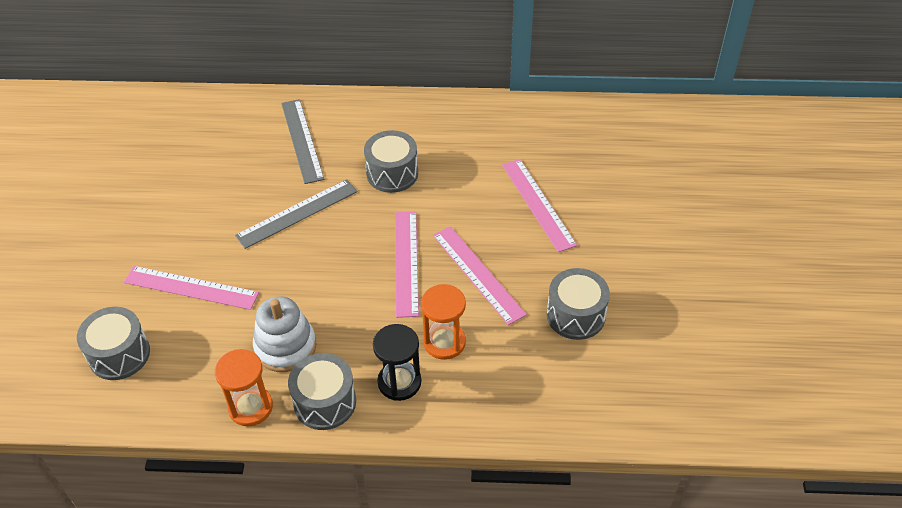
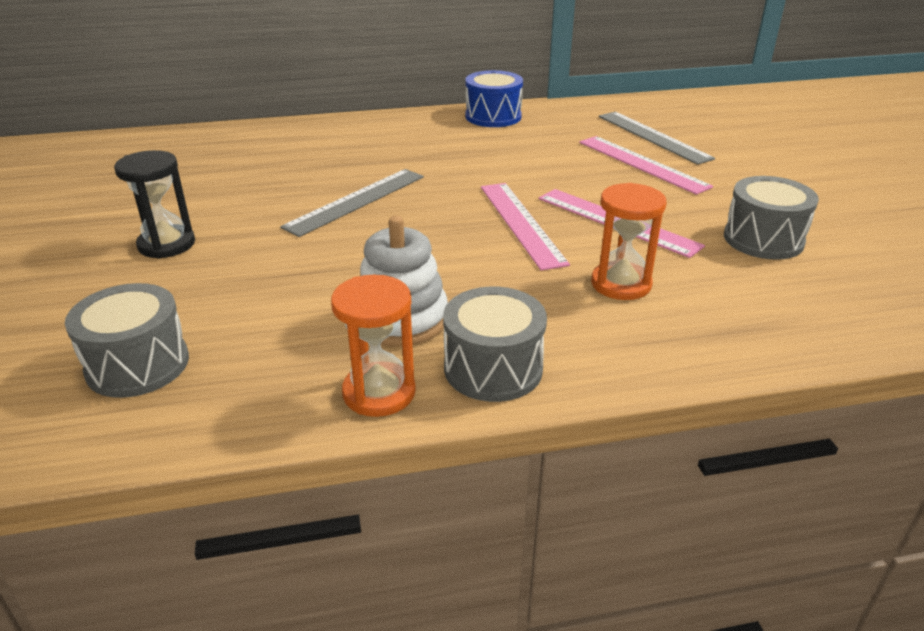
camera: 15 degrees left, 15 degrees down
pink ruler [124,266,259,310] -> none
grey ruler [281,99,324,184] -> grey ruler moved to [599,112,715,165]
grey drum [364,130,418,193] -> none
black hourglass [373,324,421,401] -> black hourglass moved to [114,150,195,259]
none -> blue drum [465,70,523,127]

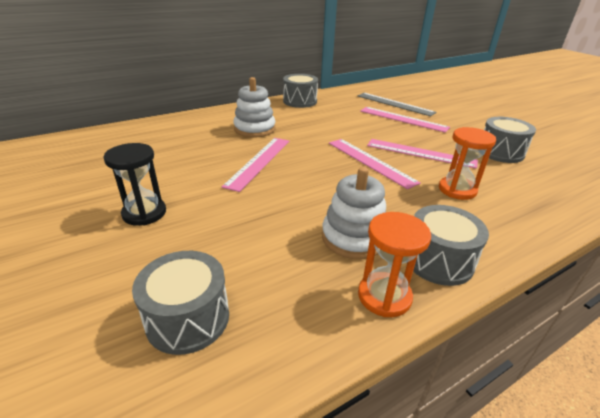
camera: 20 degrees left, 0 degrees up
grey ruler [280,169,424,237] -> pink ruler [222,138,289,192]
blue drum [465,70,523,127] -> grey drum [283,74,318,108]
none -> white stacking toy [233,77,275,137]

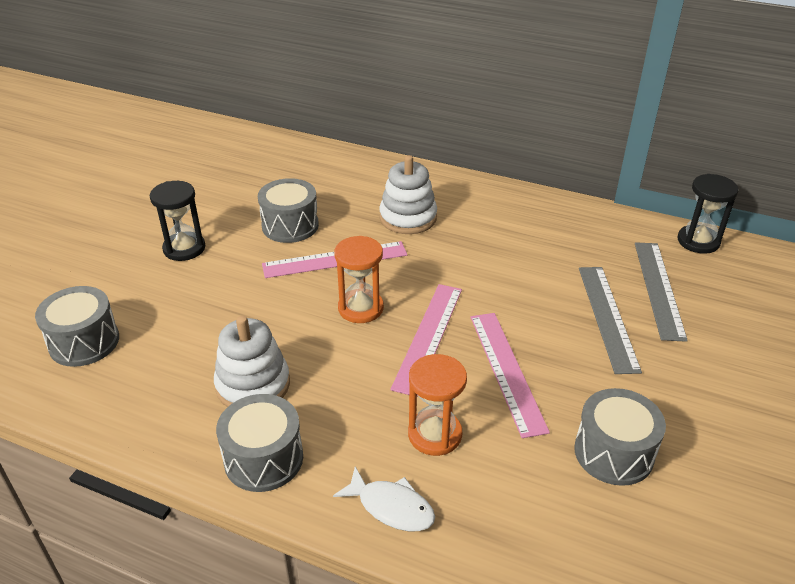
camera: 55 degrees right, 5 degrees up
grey drum [283,74,318,108] -> grey drum moved to [258,178,319,243]
orange hourglass [358,212,431,317] -> orange hourglass moved to [334,236,384,323]
pink ruler [360,107,450,133] -> grey ruler [579,267,642,374]
none -> white fish [333,466,435,531]
none -> black hourglass [678,174,738,254]

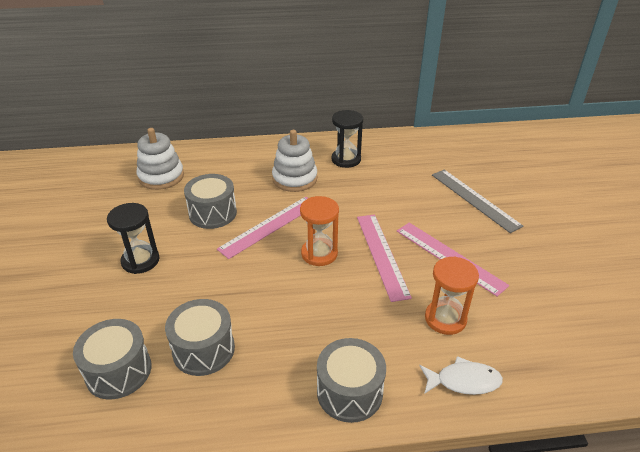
camera: 30 degrees left, 0 degrees up
white stacking toy [214,315,290,407] -> white stacking toy moved to [137,128,184,190]
grey drum [574,388,666,486] -> grey drum moved to [165,299,235,376]
grey ruler [635,242,688,342] -> none
black hourglass [678,174,738,254] -> black hourglass moved to [332,110,363,168]

